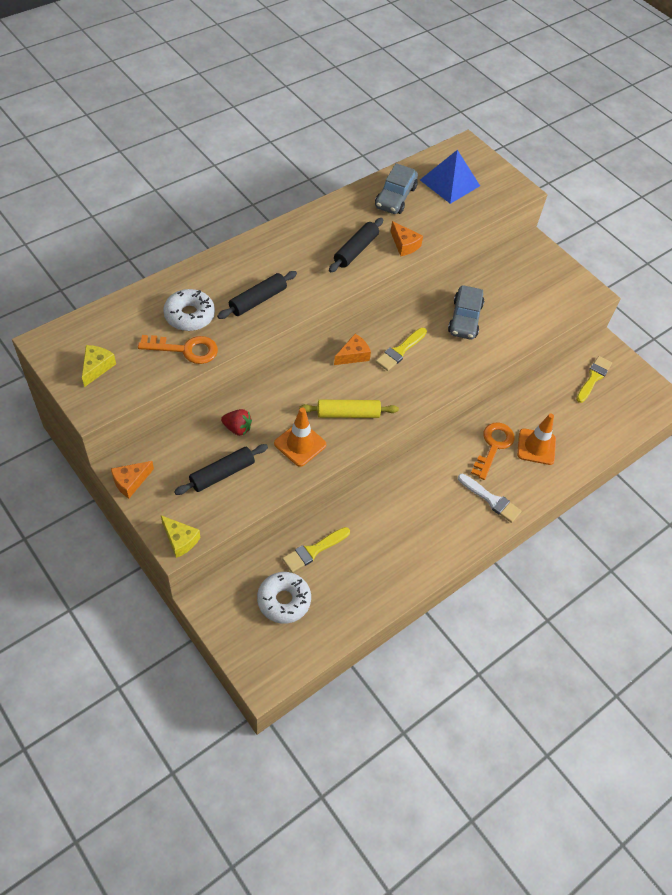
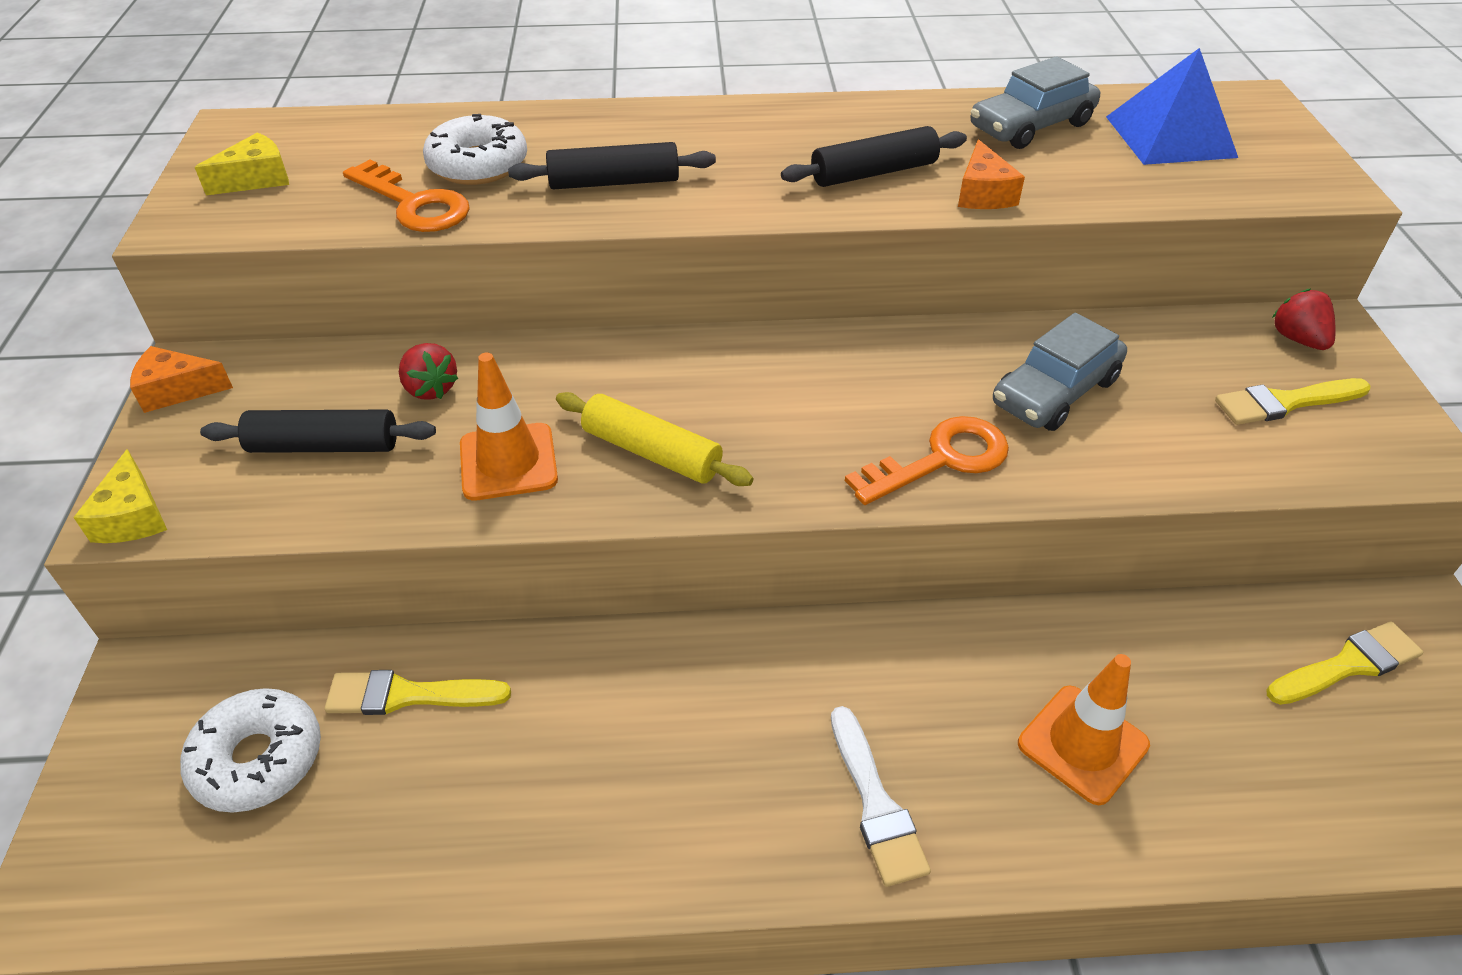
camera: 40 degrees right, 10 degrees down
orange cheese [334,334,371,365] -> none
yellow brush [375,328,427,371] -> yellow brush moved to [1215,378,1370,425]
orange key [471,422,515,480] -> orange key moved to [845,416,1009,505]
none -> red strawberry [1272,289,1336,350]

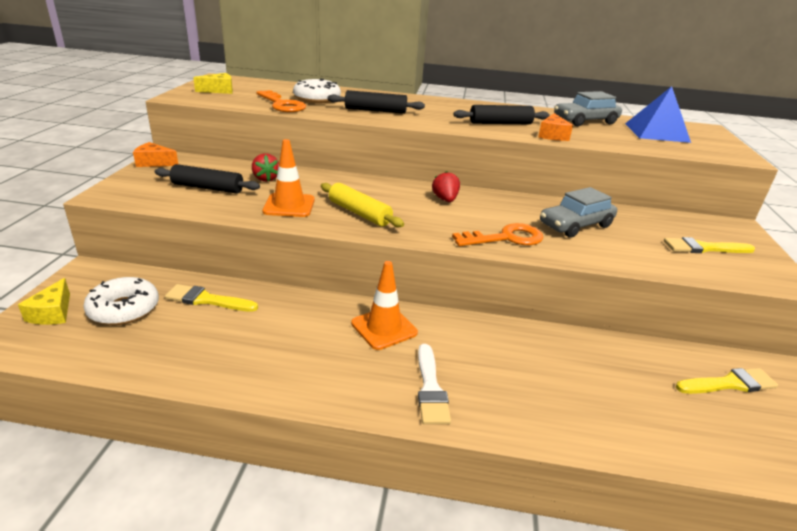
camera: 10 degrees right, 15 degrees down
yellow cheese [73,449,167,543] -> yellow cheese moved to [18,278,70,325]
orange traffic cone [1018,654,1150,805] -> orange traffic cone moved to [351,261,418,350]
red strawberry [1272,289,1336,350] -> red strawberry moved to [432,171,460,202]

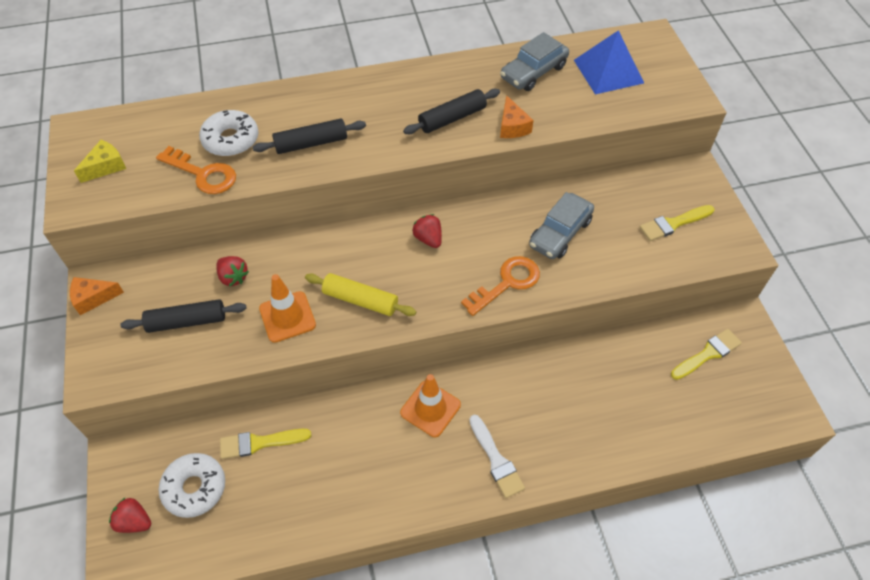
camera: 20 degrees left, 25 degrees up
yellow cheese [18,278,70,325] -> red strawberry [109,497,151,533]

